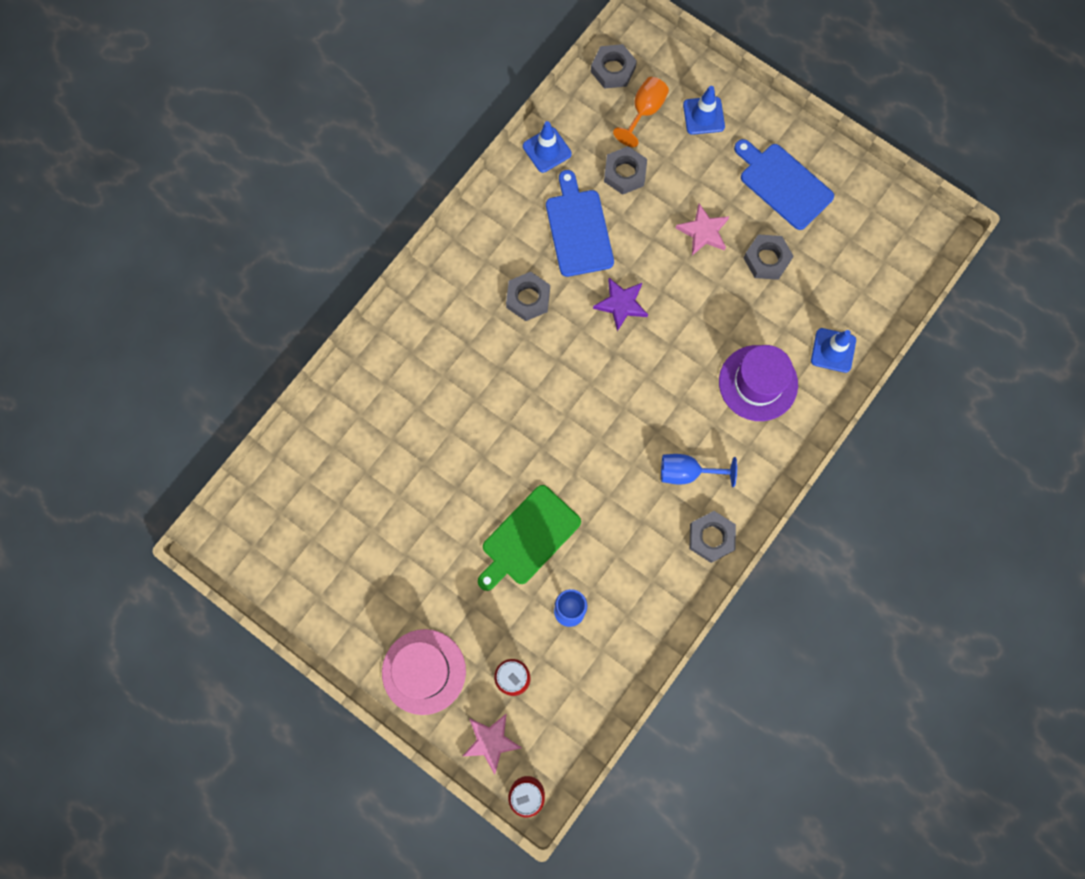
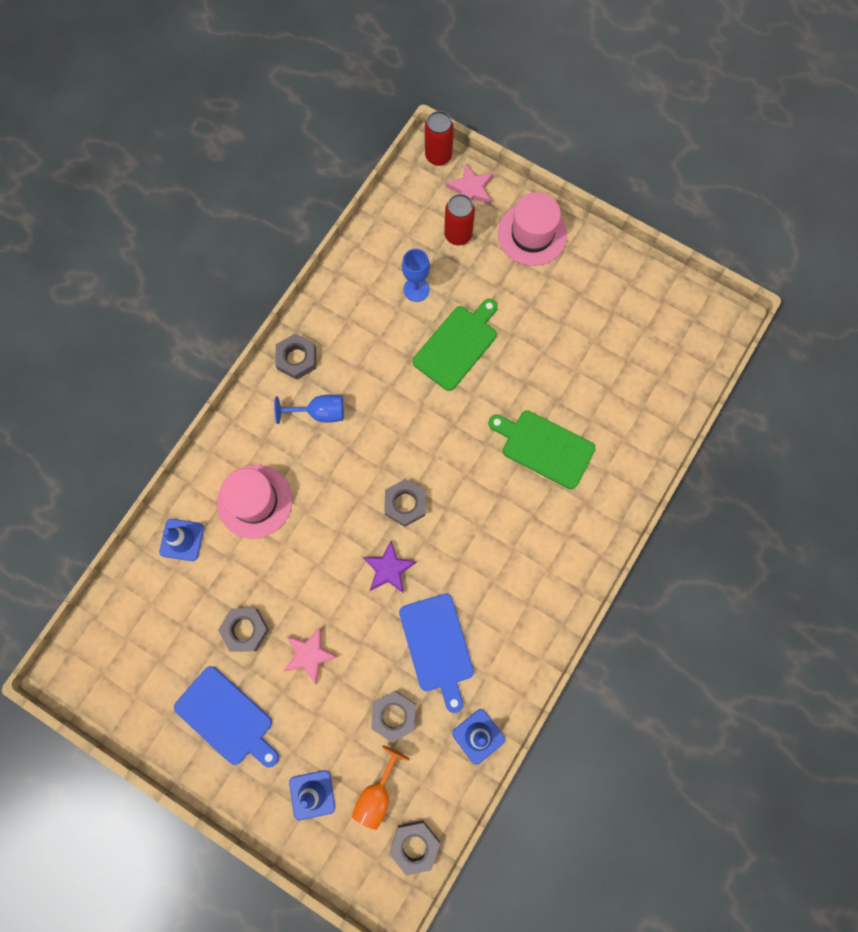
camera: 175 degrees right, 0 degrees up
grey nut [506,272,550,321] -> grey nut moved to [384,479,426,527]
purple hat [719,345,798,421] -> pink hat [217,465,292,539]
none -> green cutting board [488,410,595,489]

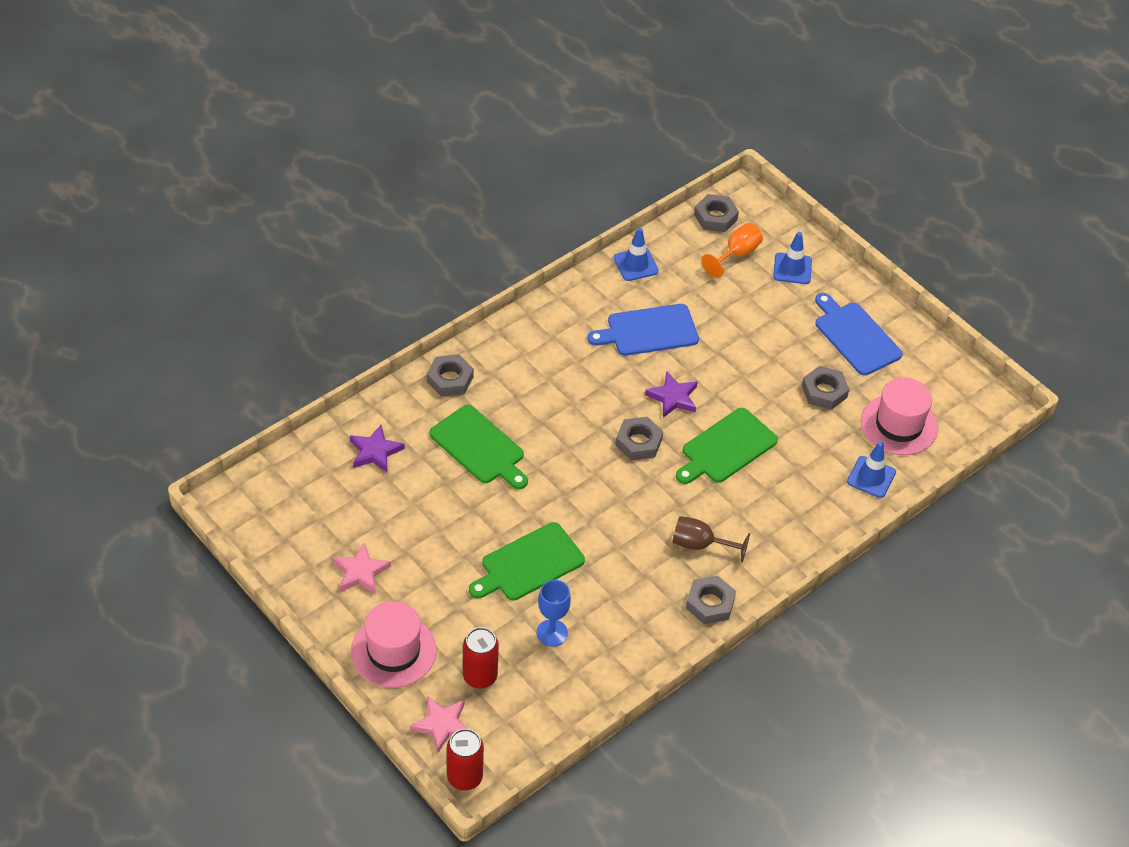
camera: 165 degrees left, 25 degrees down
pink hat [217,465,292,539] -> pink hat moved to [861,377,938,455]
blue goblet [274,395,344,424] -> brown goblet [673,516,750,563]
pink star [284,627,338,684] -> pink star moved to [333,543,391,594]
grey nut [371,691,416,743] -> grey nut moved to [427,354,474,397]
blue cutting board [399,594,474,713] -> blue cutting board turned 105 degrees counterclockwise [588,304,699,356]
none -> purple star [350,425,405,473]
none -> green cutting board [676,408,778,484]

